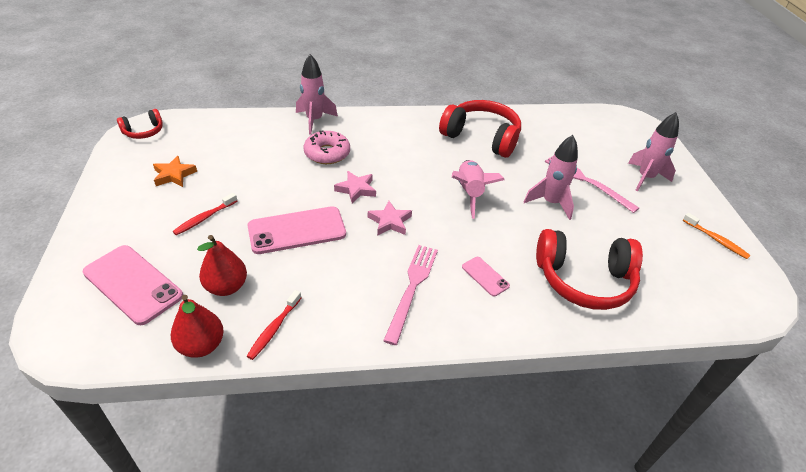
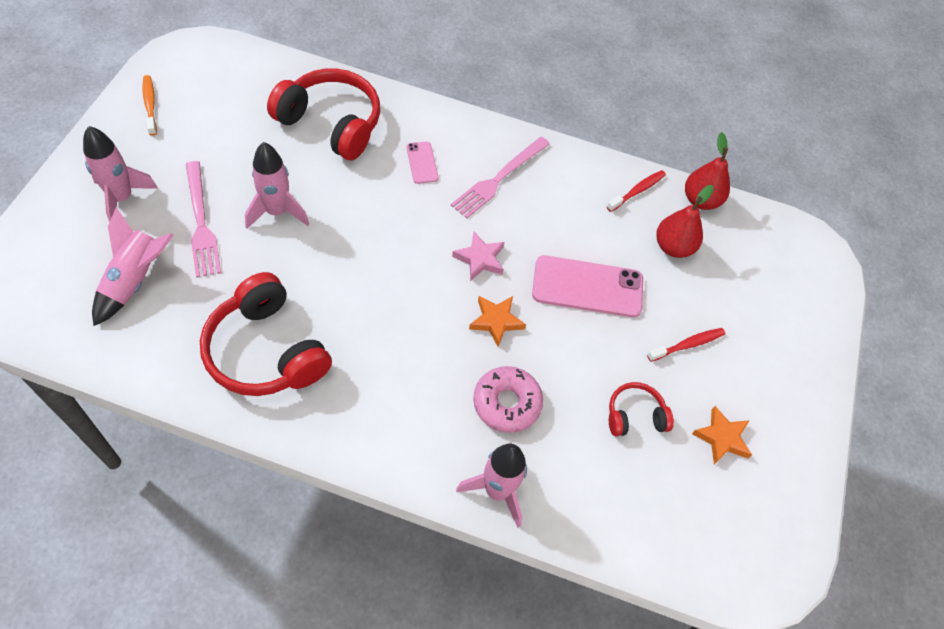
camera: 160 degrees left, 15 degrees up
pink phone [83,245,183,325] -> none
red headphones [117,109,163,139] -> red headphones moved to [609,382,674,436]
pink star [334,171,376,204] -> orange star [469,296,526,347]
pink rocket [452,160,505,219] -> pink rocket moved to [92,208,173,326]

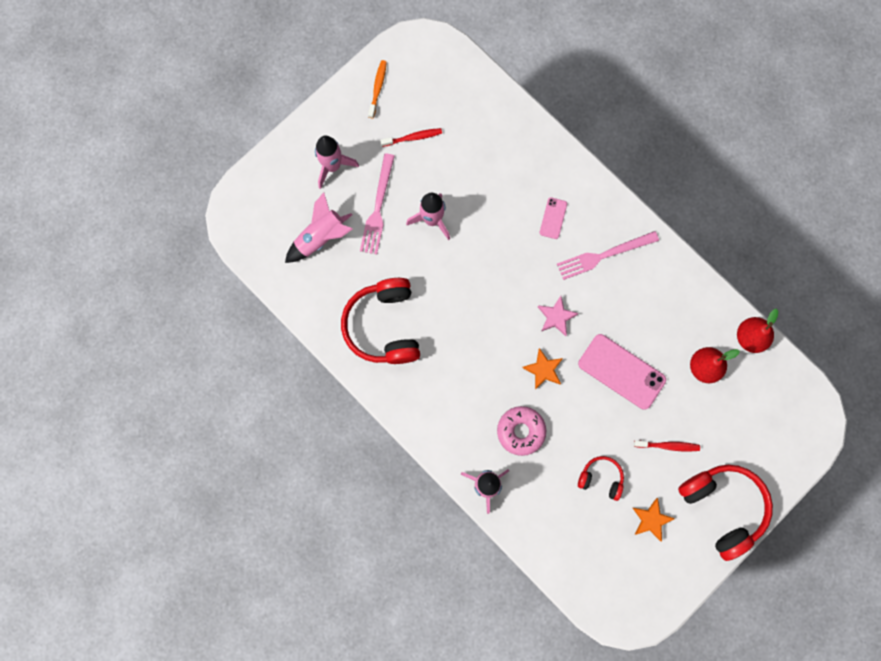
camera: 35 degrees right, 20 degrees up
red headphones [267,68,380,160] -> red headphones moved to [678,465,773,561]
red toothbrush [607,170,666,212] -> red toothbrush moved to [380,128,442,147]

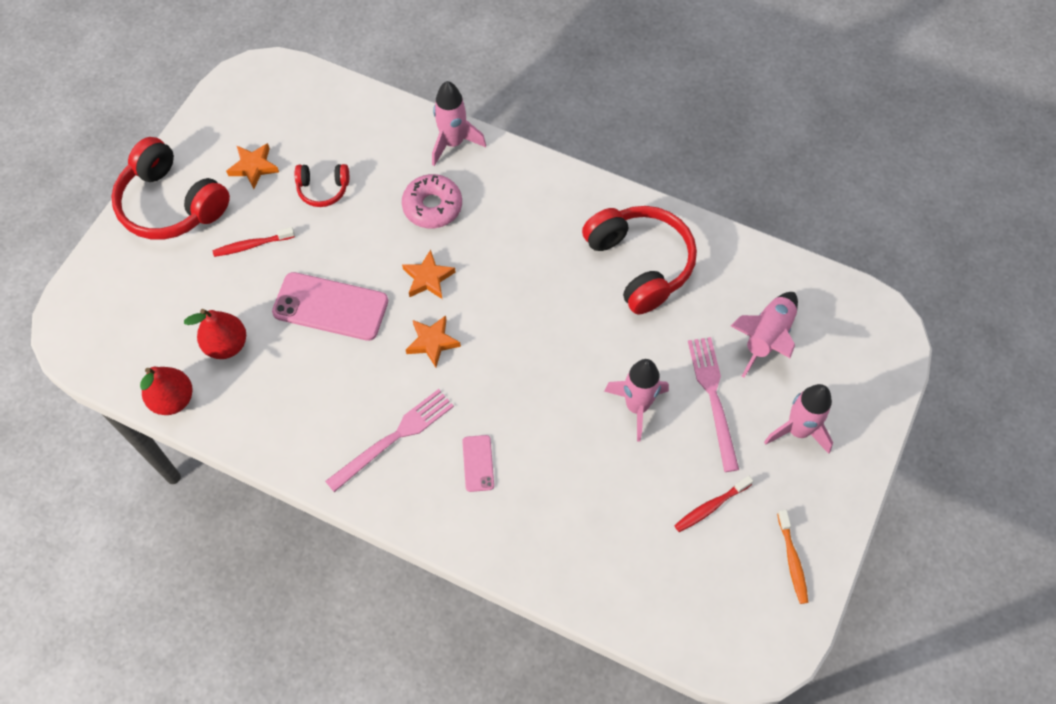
camera: 160 degrees right, 15 degrees down
pink star [538,296,579,336] -> orange star [406,315,461,367]

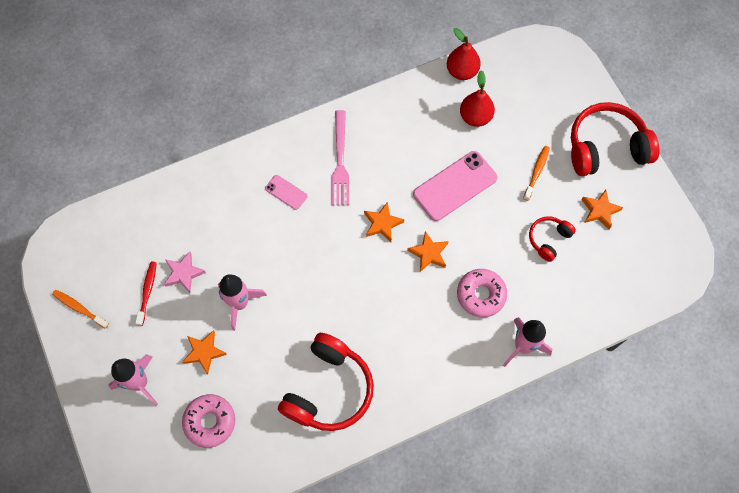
camera: 130 degrees right, 5 degrees up
red toothbrush [213,227,295,257] -> orange toothbrush [523,146,550,201]
red headphones [582,206,697,315] -> red headphones turned 75 degrees counterclockwise [278,333,374,431]
pink fork [688,337,739,472] -> orange star [183,330,227,374]
pink rocket [731,292,798,378] -> pink donut [182,394,235,448]
none -> pink star [164,251,206,293]

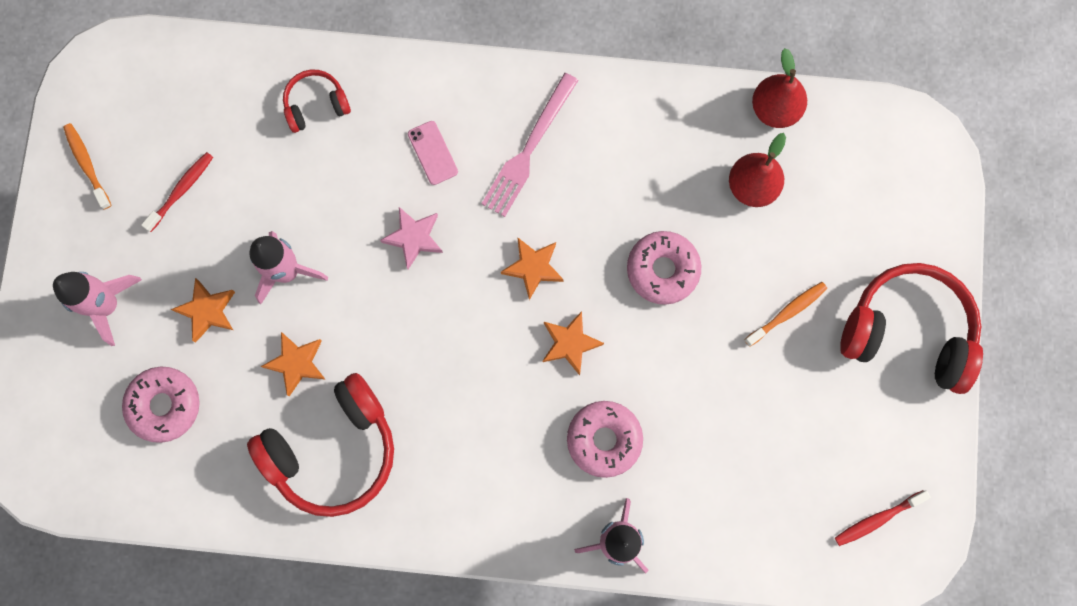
camera: 30 degrees right, 10 degrees up
pink star [164,251,206,293] -> pink star moved to [380,207,443,269]
pink phone [413,151,498,221] -> pink donut [627,231,701,305]
red headphones [529,216,576,262] -> red headphones moved to [283,70,351,133]
orange star [581,190,623,229] -> orange star moved to [261,332,326,396]
none -> red toothbrush [835,490,931,546]

